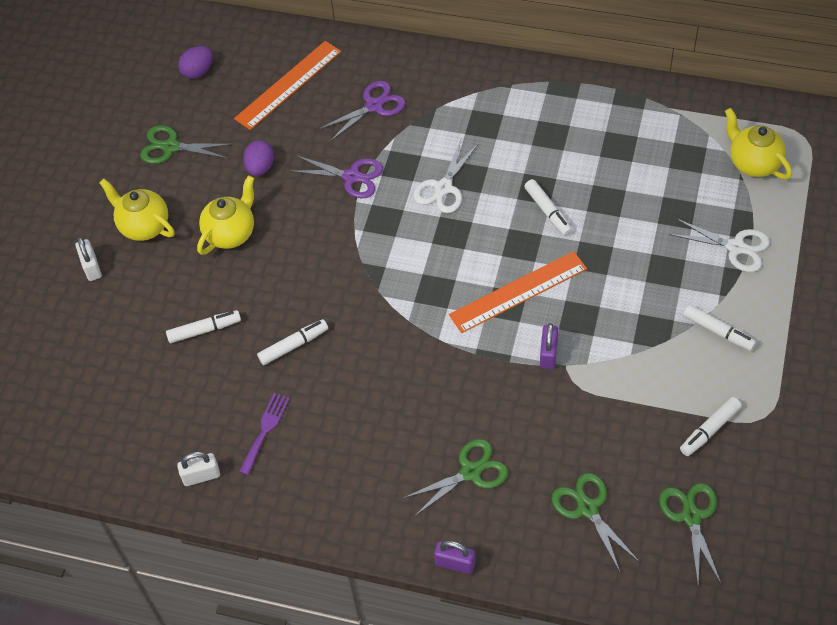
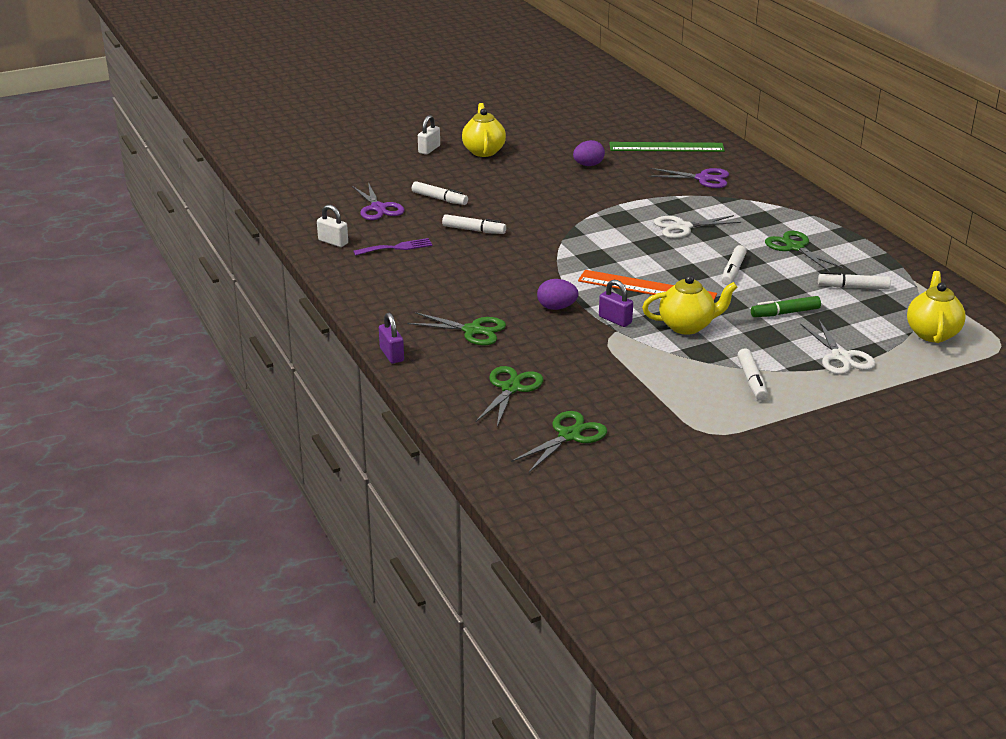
camera: 45 degrees right, 25 degrees down
green scissors [140,125,233,164] -> green scissors moved to [765,231,844,272]
purple egg [178,46,213,79] -> purple egg moved to [537,279,579,310]
yellow teapot [197,175,254,255] -> yellow teapot moved to [642,275,737,335]
orange ruler [234,41,341,130] -> green ruler [609,142,725,152]
purple scissors [290,155,383,198] -> purple scissors moved to [352,182,404,220]
purple padlock [540,323,558,369] -> purple padlock turned 75 degrees clockwise [599,280,633,327]
white marker [680,397,742,456] -> white marker moved to [818,272,891,290]
none -> green marker [751,296,821,317]

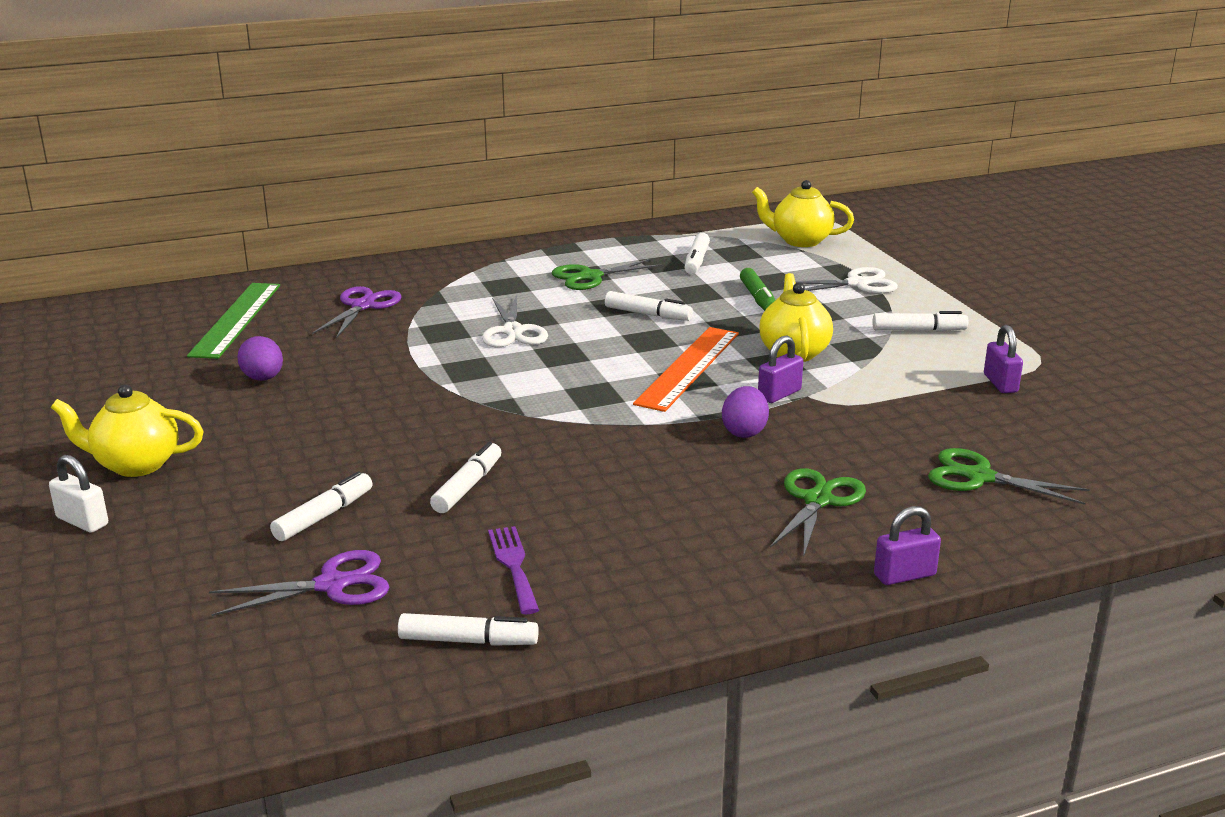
camera: 85 degrees left, 5 degrees down
white padlock [317,205,348,247] -> white marker [398,613,539,646]
green scissors [511,411,607,472] -> none
none -> purple padlock [984,325,1023,393]

